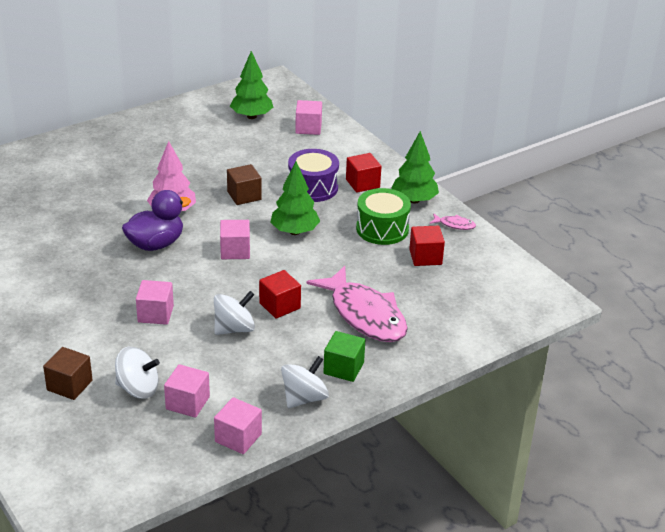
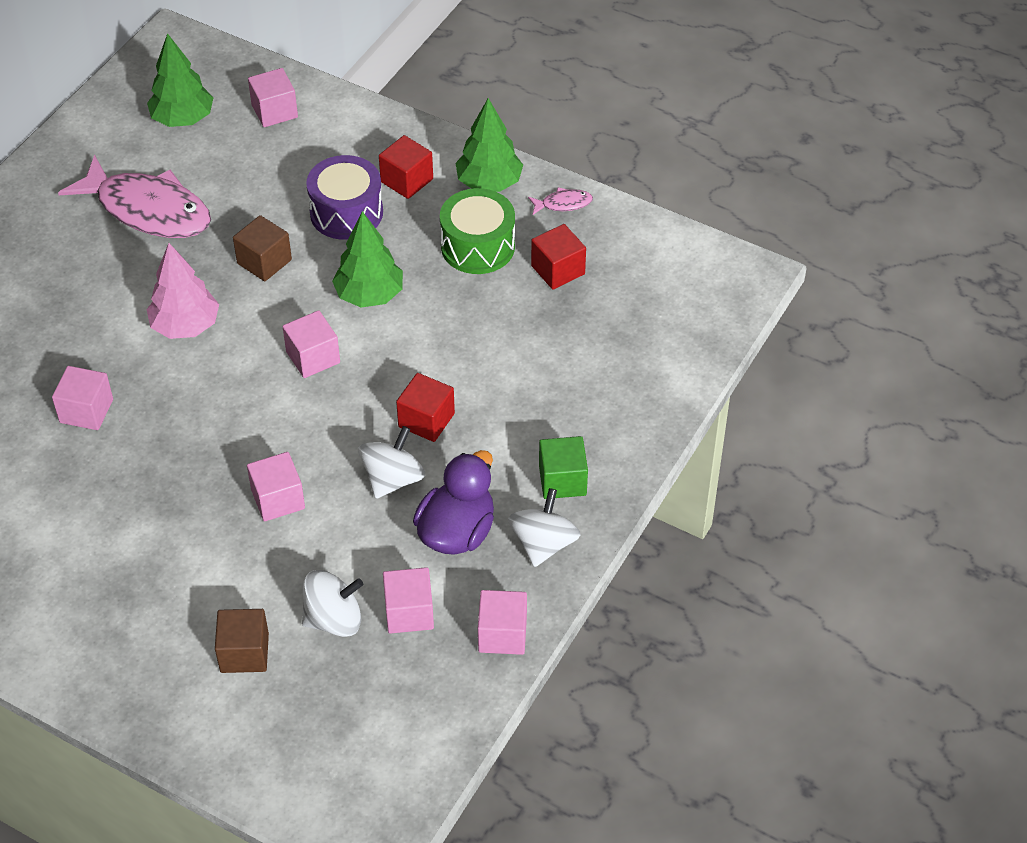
camera: 25 degrees left, 15 degrees up
purple duck [122,190,191,251] -> purple duck moved to [413,450,494,555]
pink fish [307,266,408,342] -> pink fish moved to [58,155,211,238]
none -> pink cube [52,366,113,430]

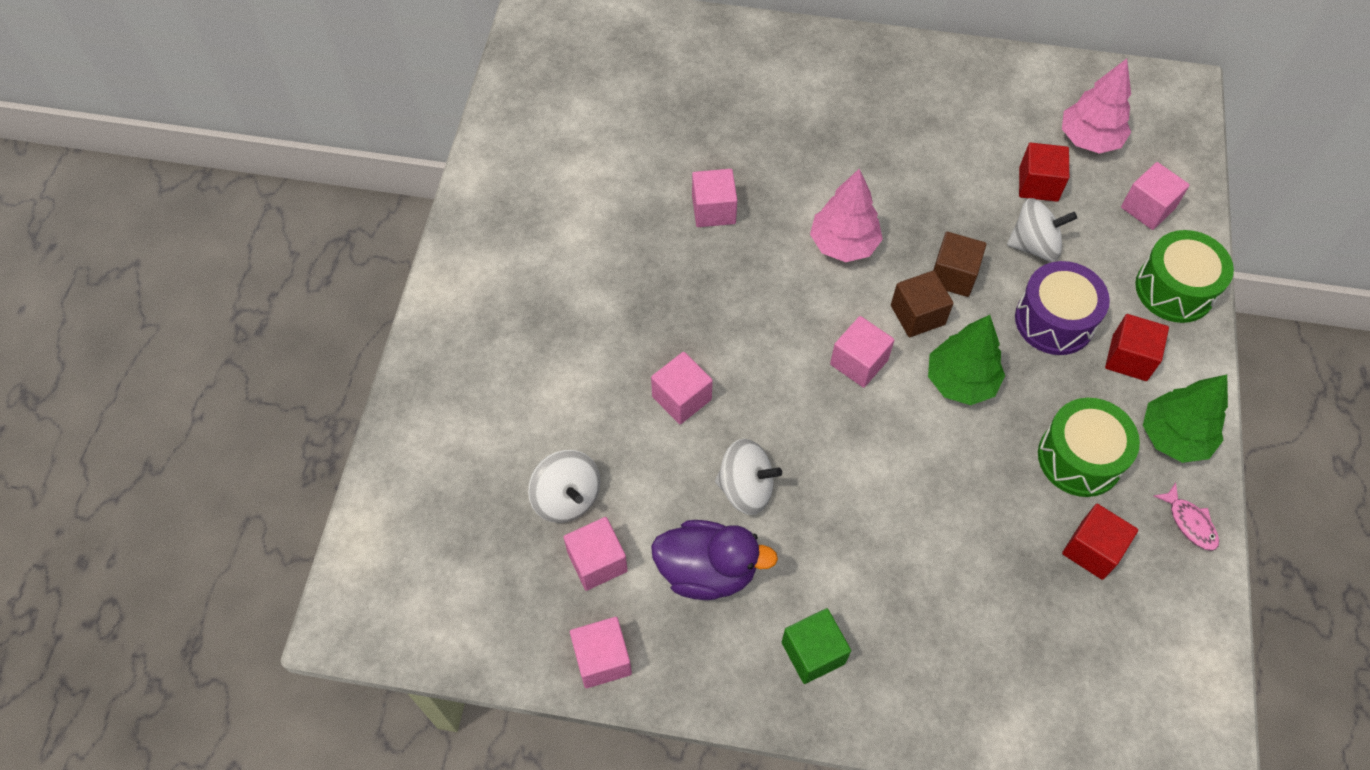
camera: 70 degrees right, 10 degrees up
pink fish [58,155,211,238] -> none
green tree [147,33,213,127] -> pink tree [1062,59,1131,154]
brown cube [215,609,269,673] -> brown cube moved to [891,271,954,337]
red cube [396,373,455,442] -> red cube moved to [1019,143,1069,202]
white spinning top [508,488,580,567] -> white spinning top moved to [1007,198,1077,262]
none -> green drum [1135,230,1234,323]

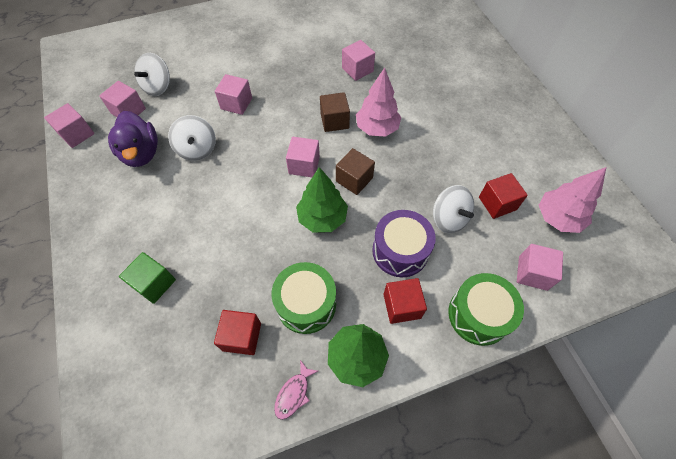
camera: 60 degrees right, 0 degrees up
green cube [782,608,851,684] -> green cube moved to [119,252,176,304]
brown cube [933,232,986,297] -> brown cube moved to [320,92,350,132]

